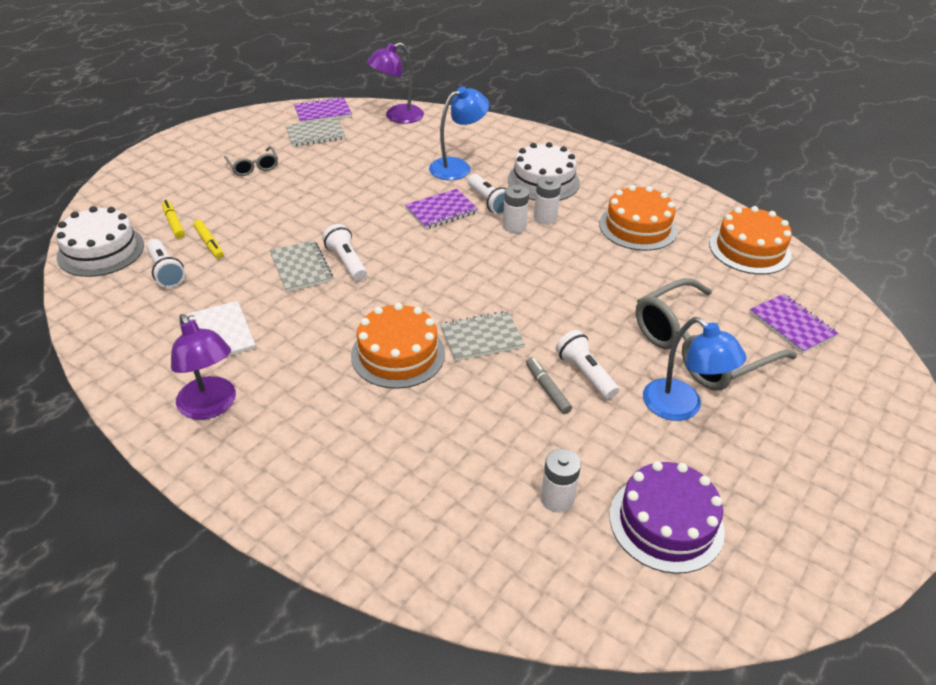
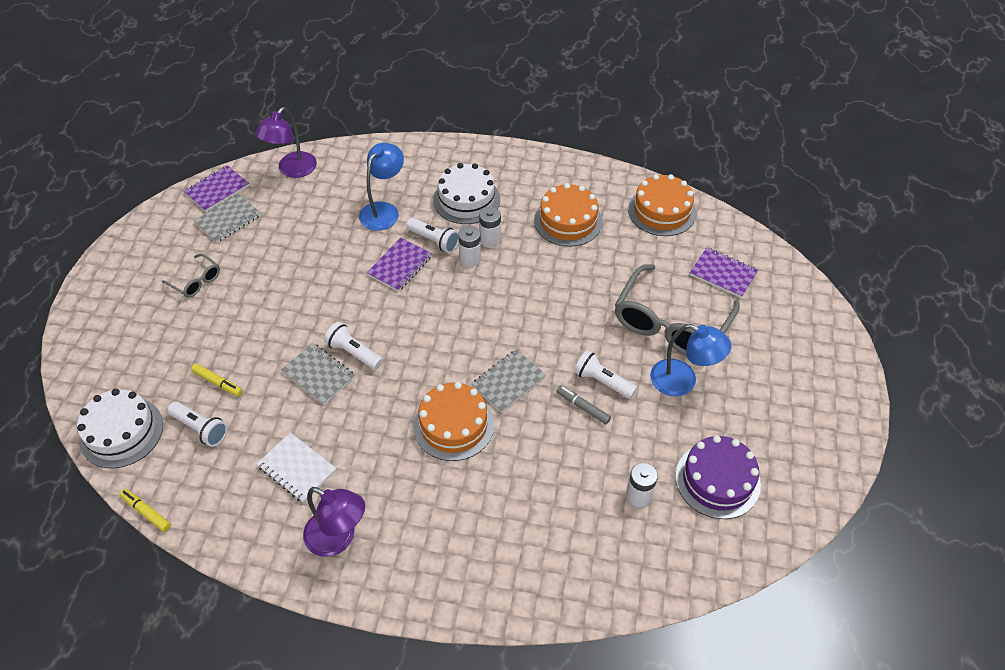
camera: 25 degrees left, 10 degrees up
yellow marker [162,200,185,239] -> yellow marker moved to [119,489,171,532]

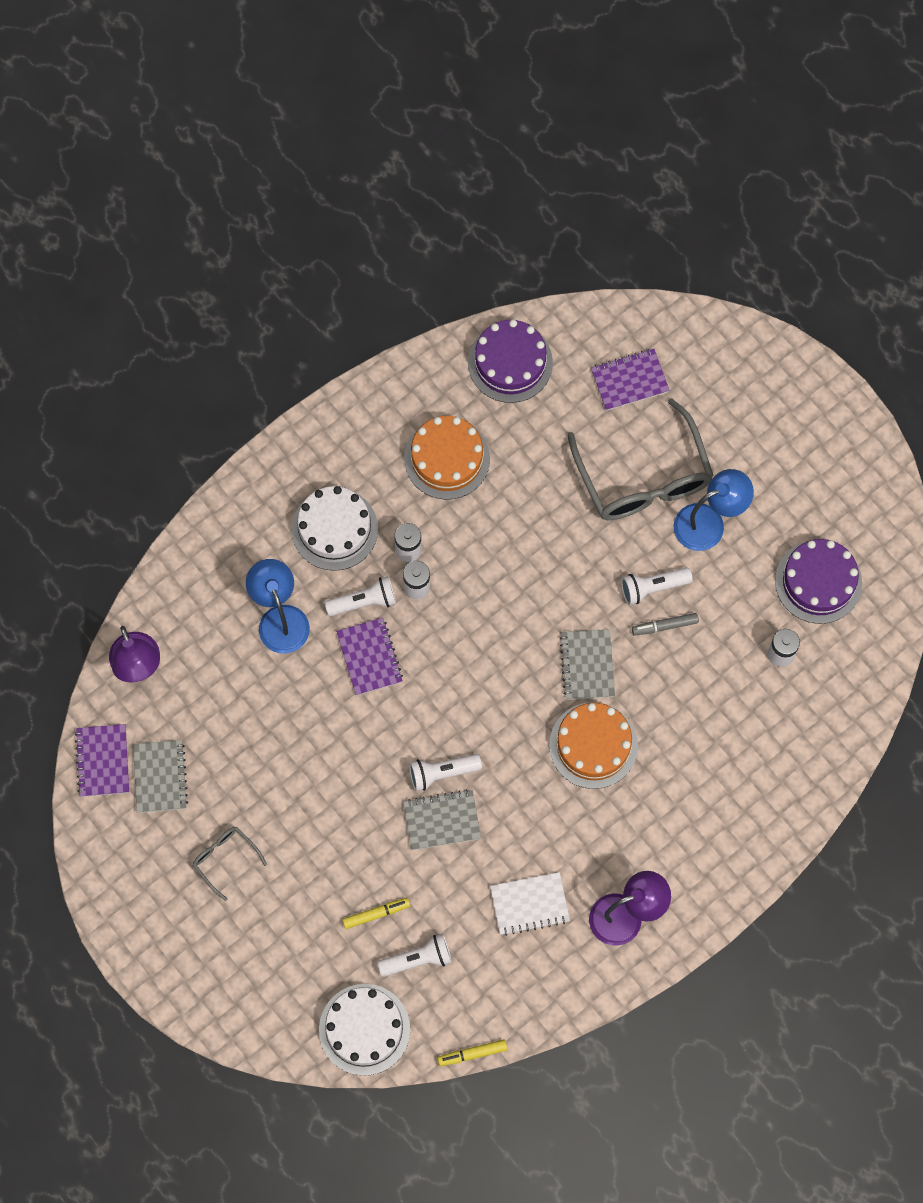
camera: 50 degrees left, 20 degrees up
grey glasses [162,254,220,298] -> grey glasses turned 120 degrees counterclockwise [192,827,267,901]
orange cake [628,174,696,236] -> purple cake [468,319,553,403]

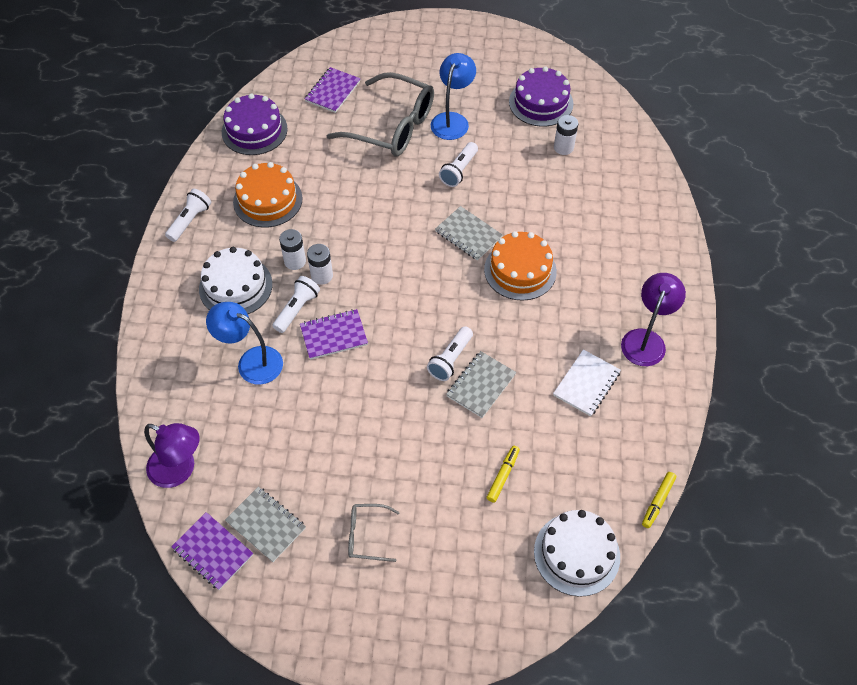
camera: 45 degrees left, 15 degrees down
purple notebook [336,618,403,696] -> purple notebook turned 45 degrees counterclockwise [300,309,368,360]
white flashlight [377,934,452,977] -> white flashlight moved to [165,189,211,242]
grey marker [632,613,699,636] -> none

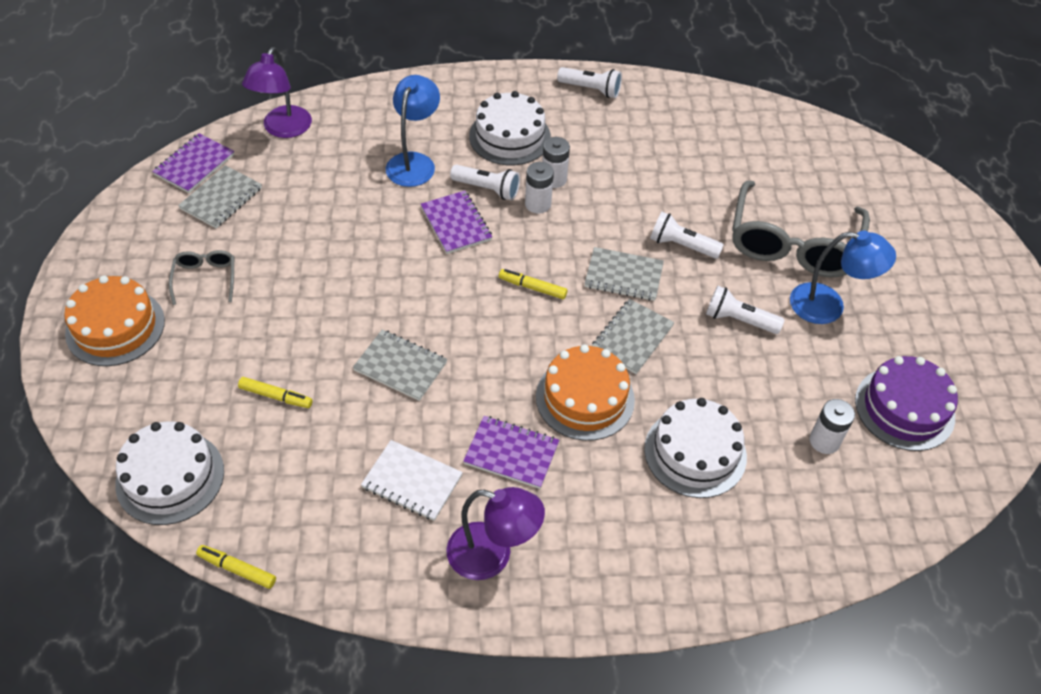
camera: 80 degrees right, 5 degrees down
purple cake [222,93,288,155] -> none
orange cake [233,162,303,227] -> orange cake moved to [64,275,165,366]
purple notebook [305,67,361,113] -> purple notebook moved to [463,416,559,489]
white flashlight [427,326,473,381] -> white flashlight moved to [650,212,724,259]
none -> yellow marker [499,269,567,299]
none -> grey notebook [584,247,664,301]
none -> white cake [644,398,747,498]

